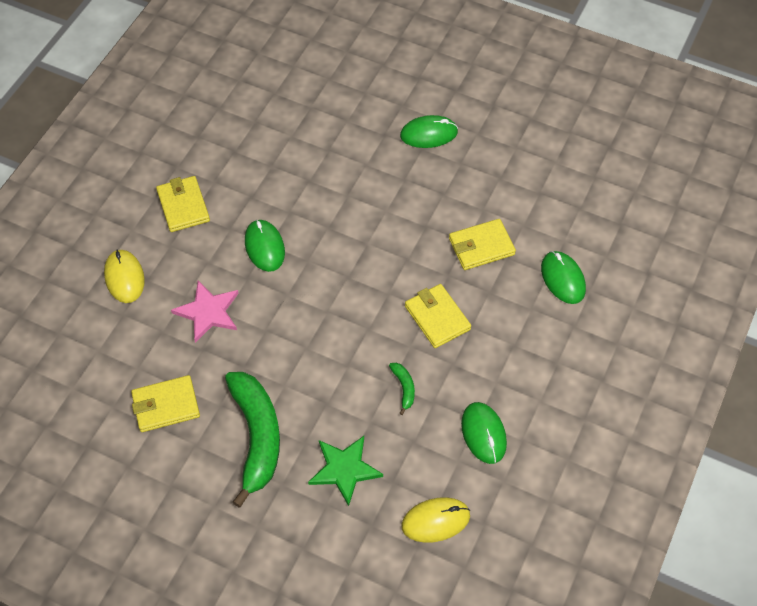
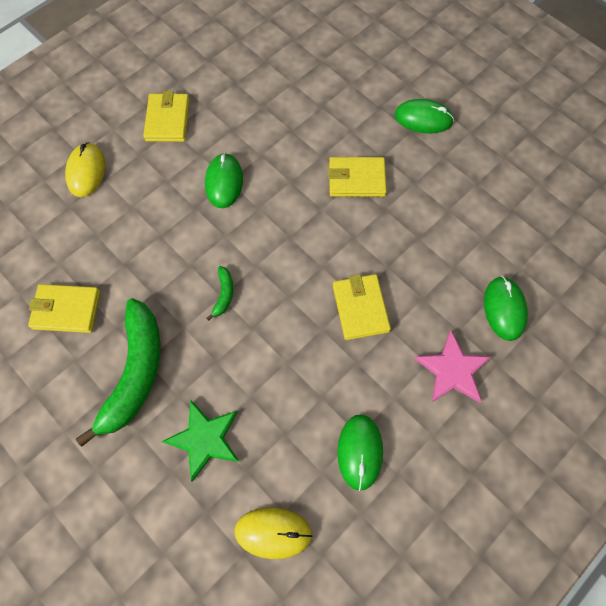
camera: 20 degrees right, 10 degrees up
pink star [171,280,239,343] -> pink star moved to [414,331,491,403]
green banana [389,363,415,415] -> green banana moved to [206,266,233,321]
yellow wallet [449,219,516,270] -> yellow wallet moved to [328,157,387,197]

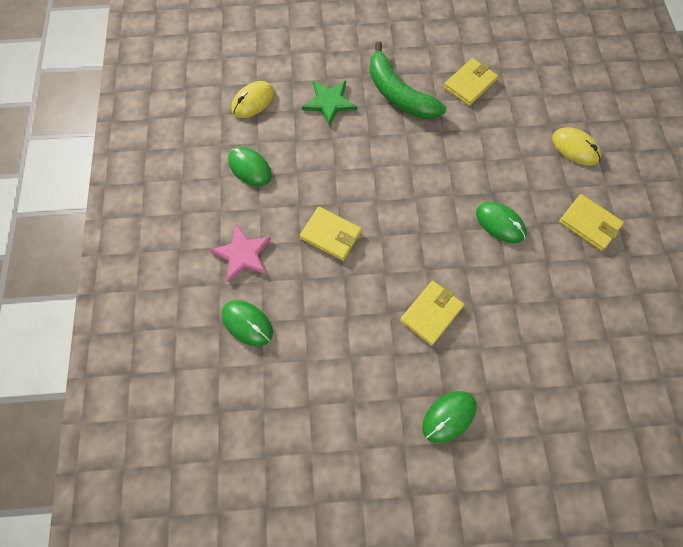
camera: 130 degrees right, 0 degrees up
green banana [206,266,233,321] -> none

